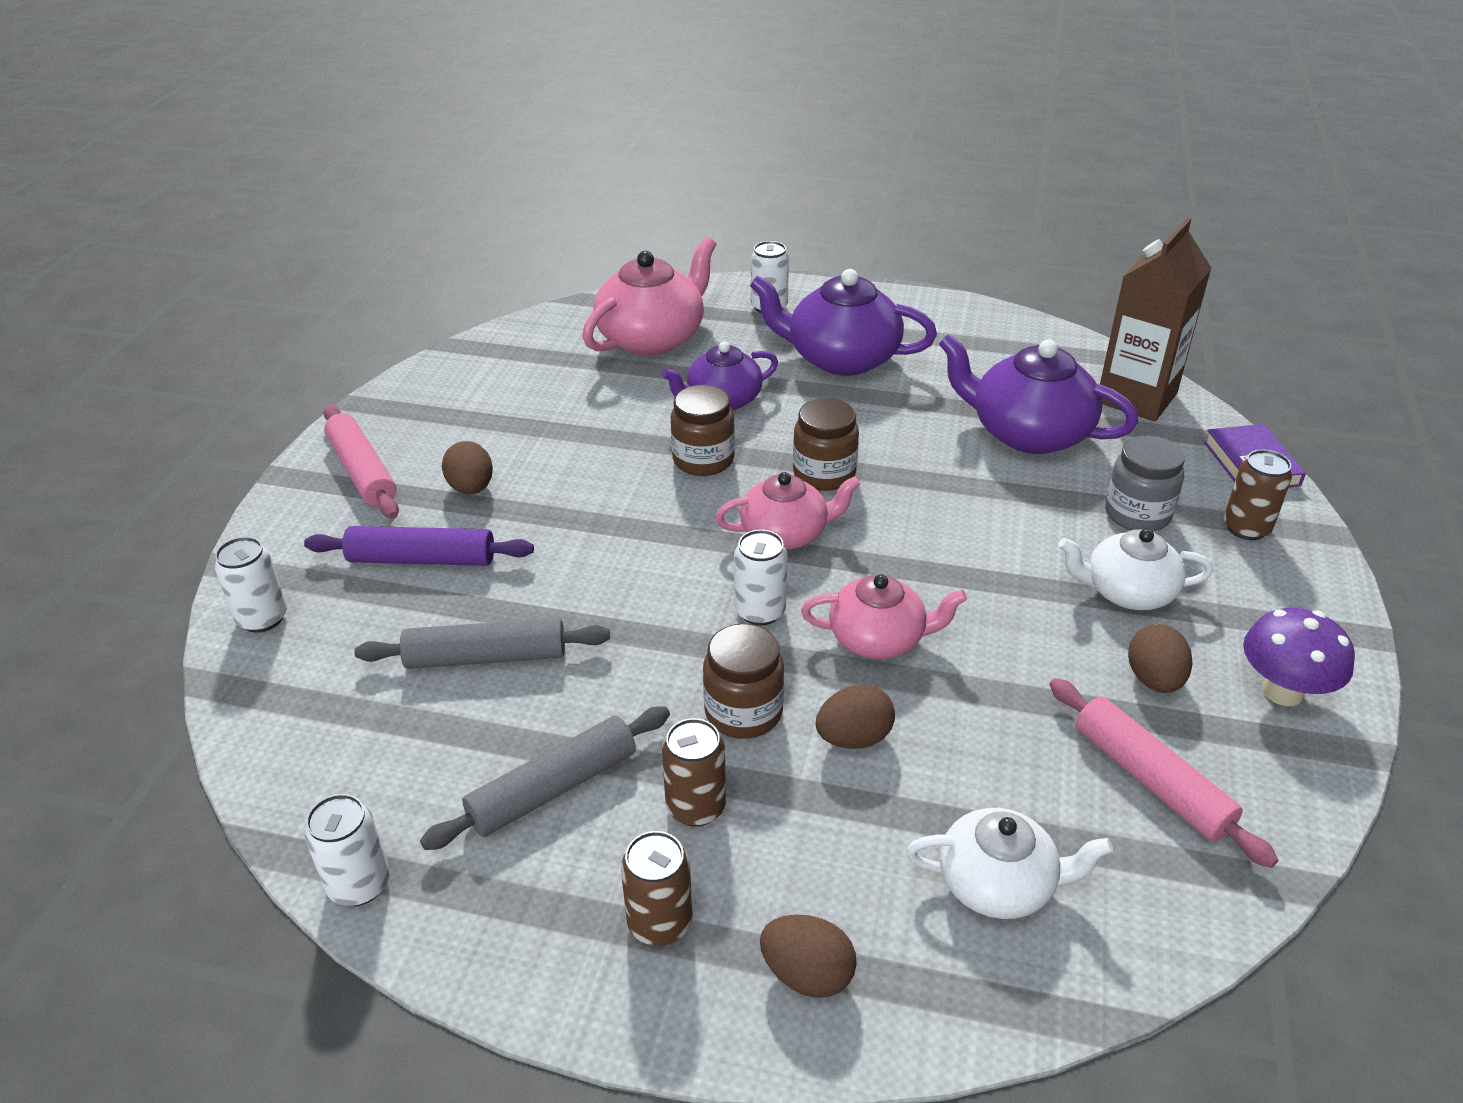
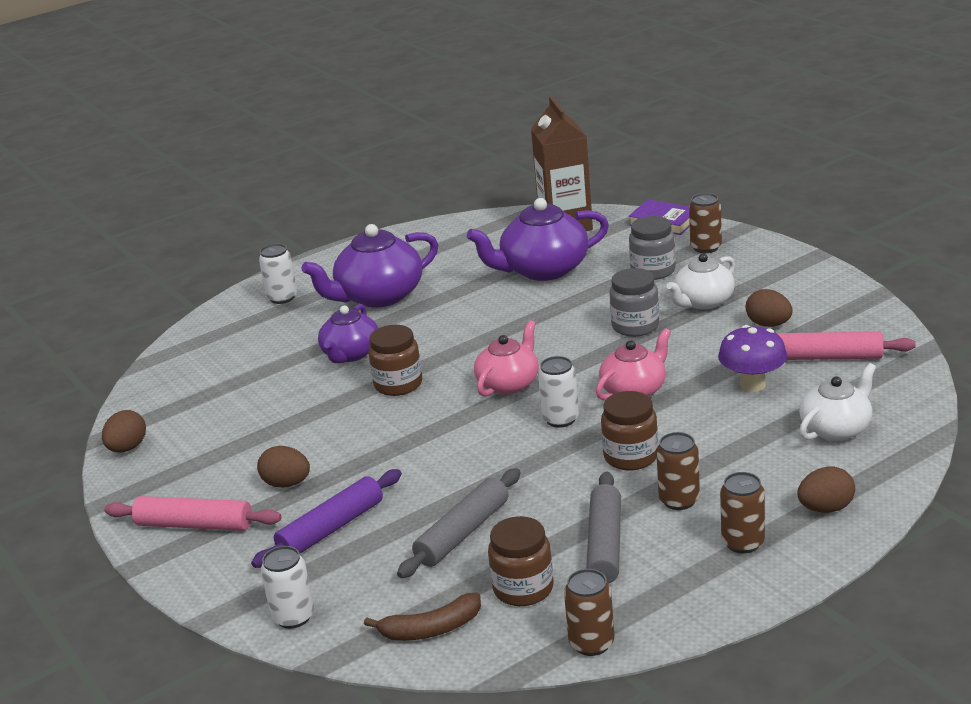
camera: 45 degrees left, 10 degrees down
white can [304,794,390,906] -> brown can [564,569,614,656]
pink teapot [582,237,716,355] -> none
brown jar [793,398,859,491] -> brown jar moved to [488,516,553,606]
brown egg [816,685,895,749] -> brown egg moved to [102,410,146,452]
purple mushroom [1243,608,1355,706] -> purple mushroom moved to [718,325,787,392]
none -> brown banana [364,593,481,641]
none -> grey jar [609,268,659,337]

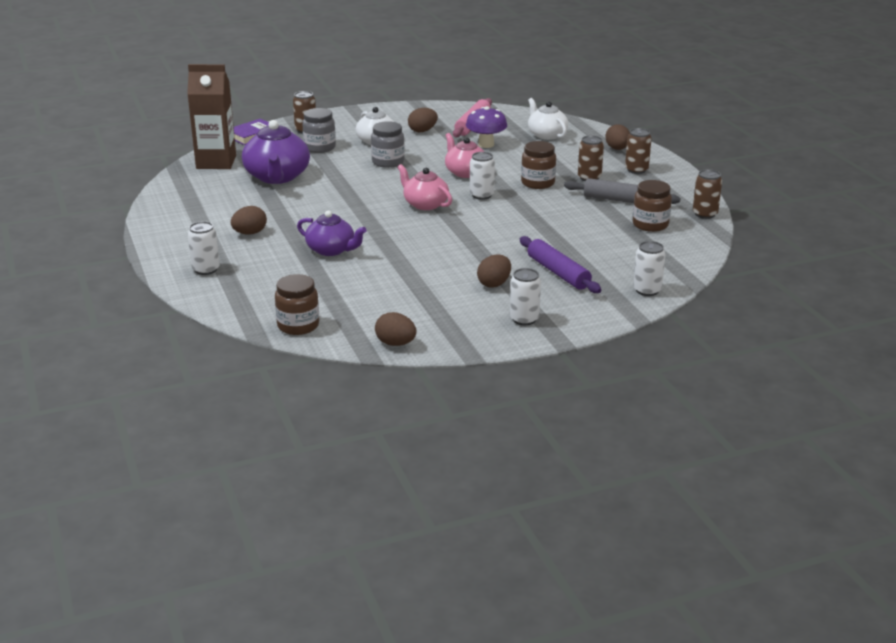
camera: 80 degrees left, 0 degrees up
pink rolling pin [104,496,282,531] -> white can [510,268,541,325]
purple teapot [301,224,439,308] -> brown egg [231,206,267,234]
brown banana [364,593,481,641] -> none
brown jar [368,325,422,396] -> brown jar moved to [275,274,319,335]
grey rolling pin [397,468,521,578] -> none

